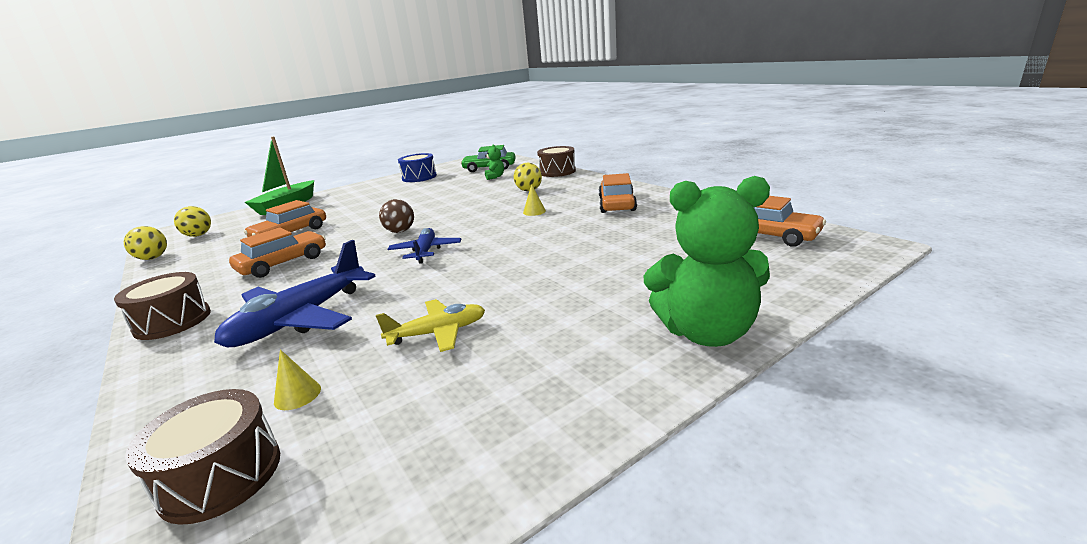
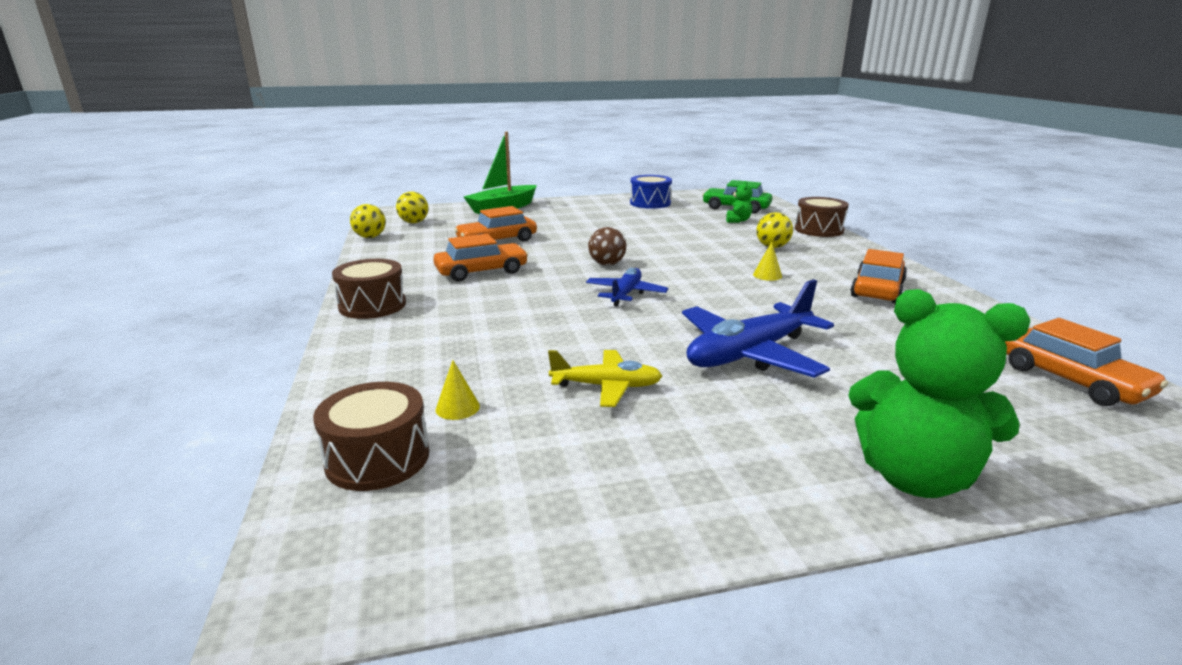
camera: 20 degrees right, 0 degrees up
blue plane [214,240,376,347] -> blue plane moved to [682,279,834,378]

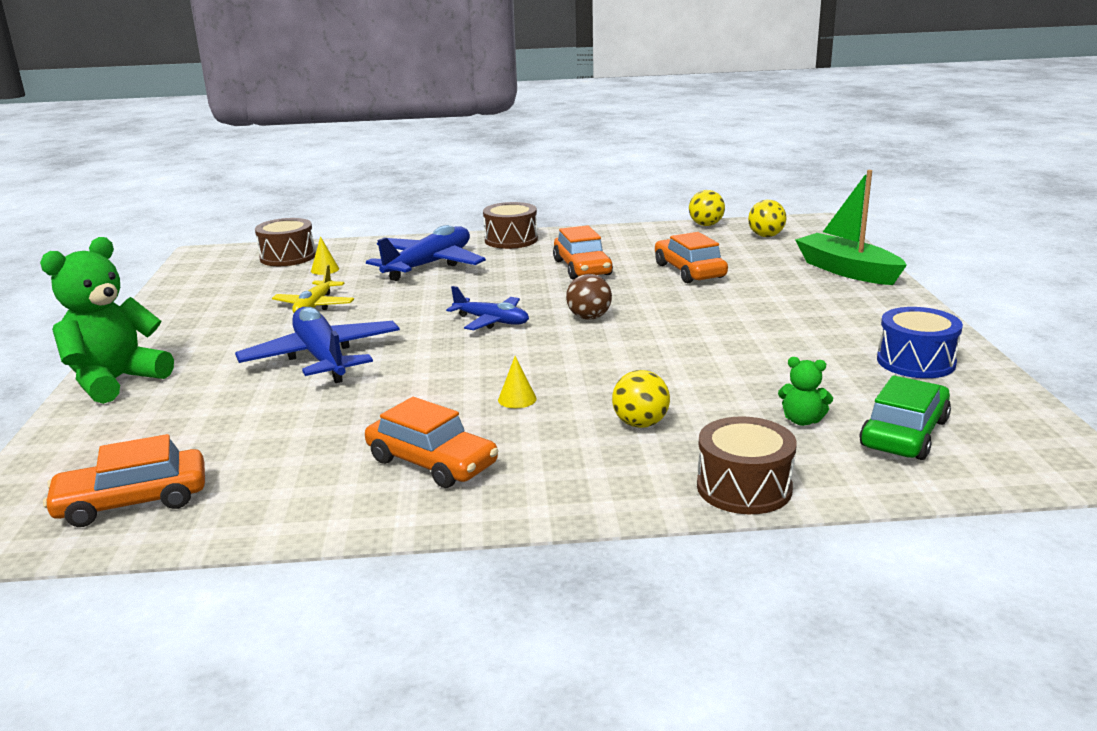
camera: 100 degrees right, 0 degrees up
none -> blue plane [366,225,486,281]

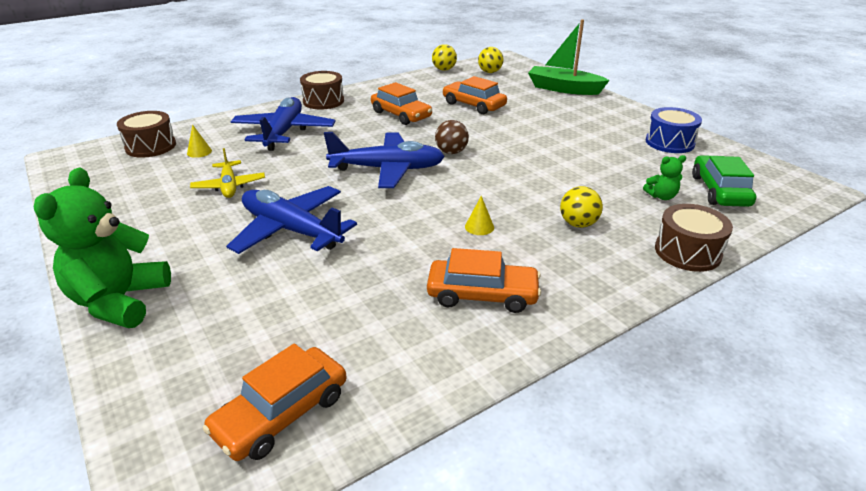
camera: 30 degrees left, 10 degrees up
blue plane [446,286,529,330] -> blue plane [324,132,445,188], size x1.70

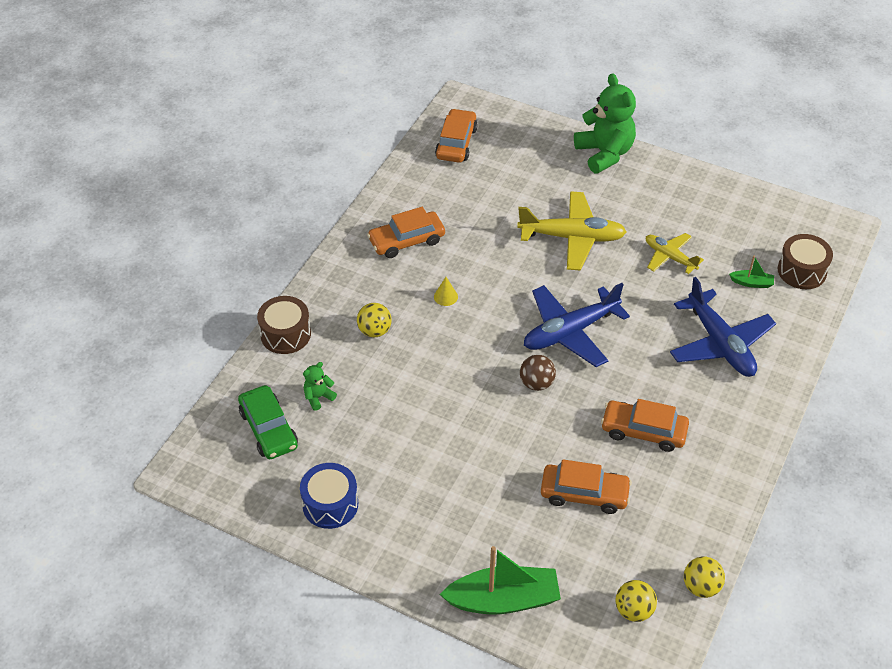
camera: 150 degrees right, 15 degrees up
yellow cone [187,124,212,158] -> green boat [729,255,774,288]
blue plane [226,186,357,254] -> yellow plane [517,191,627,270]
brown drum [300,71,344,109] -> none

